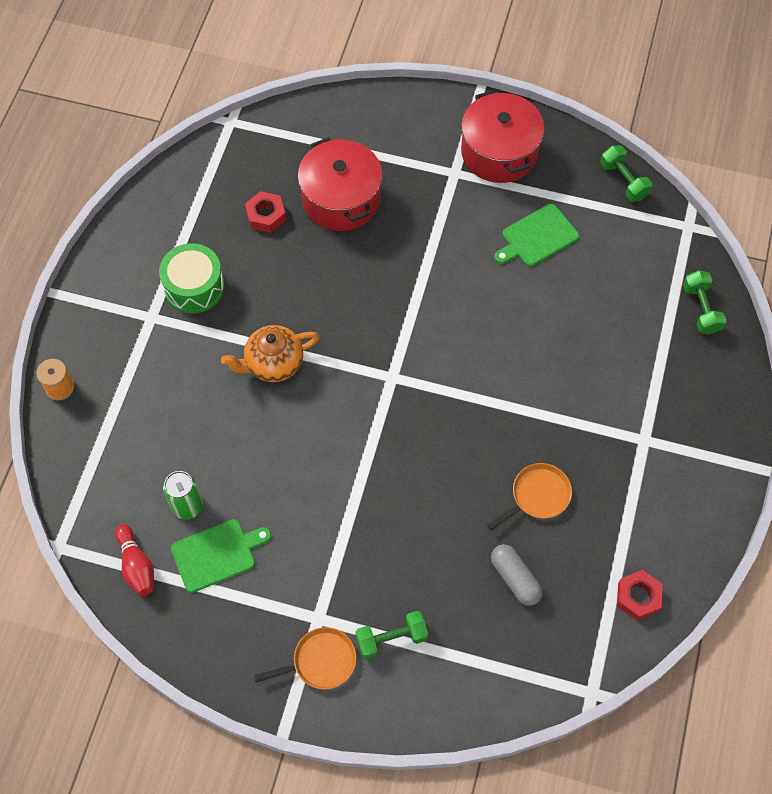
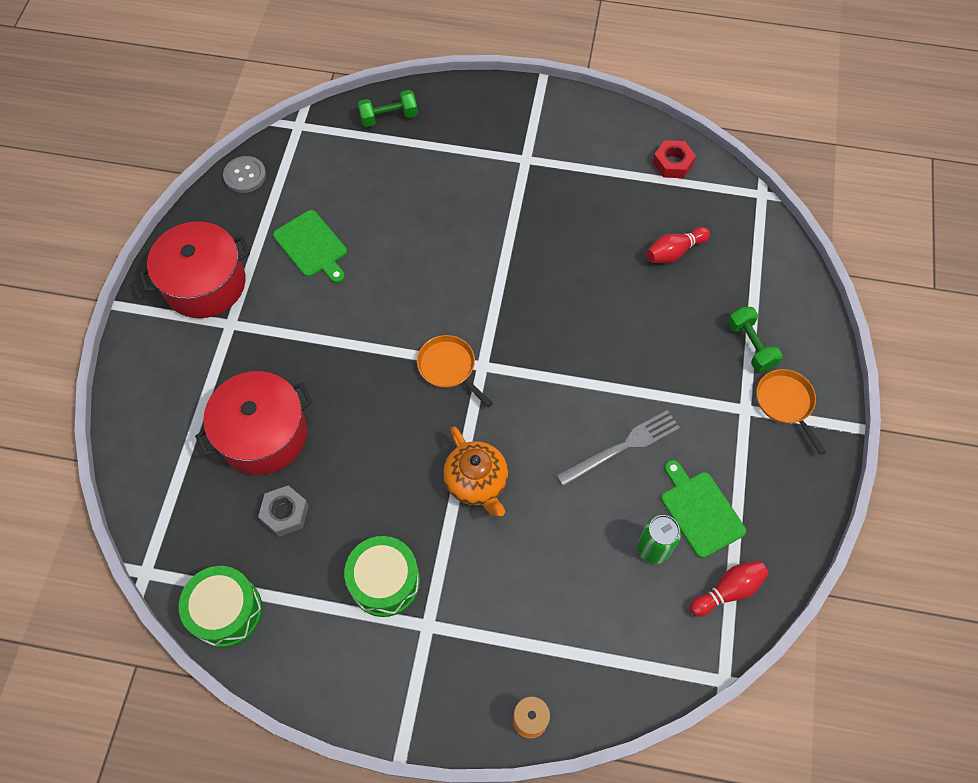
camera: 95 degrees left, 0 degrees up
red nut [245,191,286,233] -> grey nut [258,485,309,537]
orange pan [487,463,572,530] -> orange pan moved to [417,335,493,407]
grey capsule [491,544,543,606] -> red bowling pin [646,227,710,263]
green dumbbell [600,145,653,202] -> grey button [223,156,266,193]
none -> green drum [179,566,262,648]
none -> grey fork [556,410,680,487]

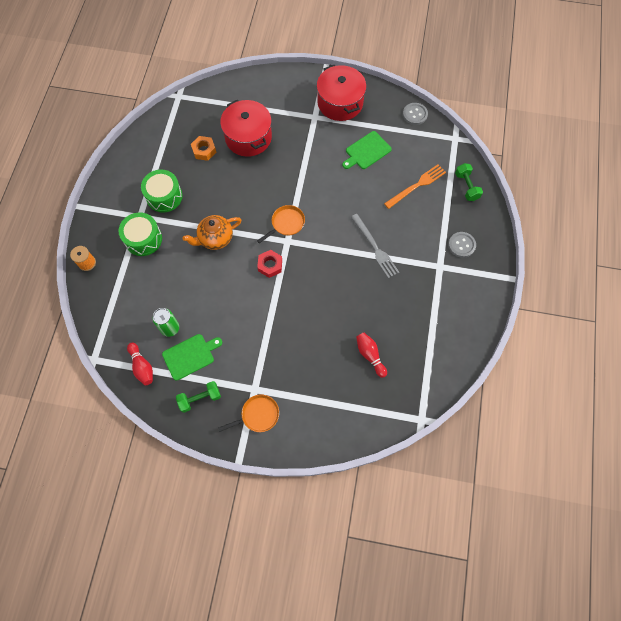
camera: 90 degrees right, 5 degrees up
green drum [179,566,262,648] -> green drum moved to [119,213,162,256]
grey nut [258,485,309,537] -> orange nut [191,136,216,161]
grey fork [556,410,680,487] -> grey fork moved to [351,214,399,278]
red nut [653,140,696,178] -> red nut moved to [257,250,282,278]
green dumbbell [728,307,783,372] -> green dumbbell moved to [176,381,221,413]
none -> orange fork [384,164,446,209]
none -> grey button [448,232,476,258]

